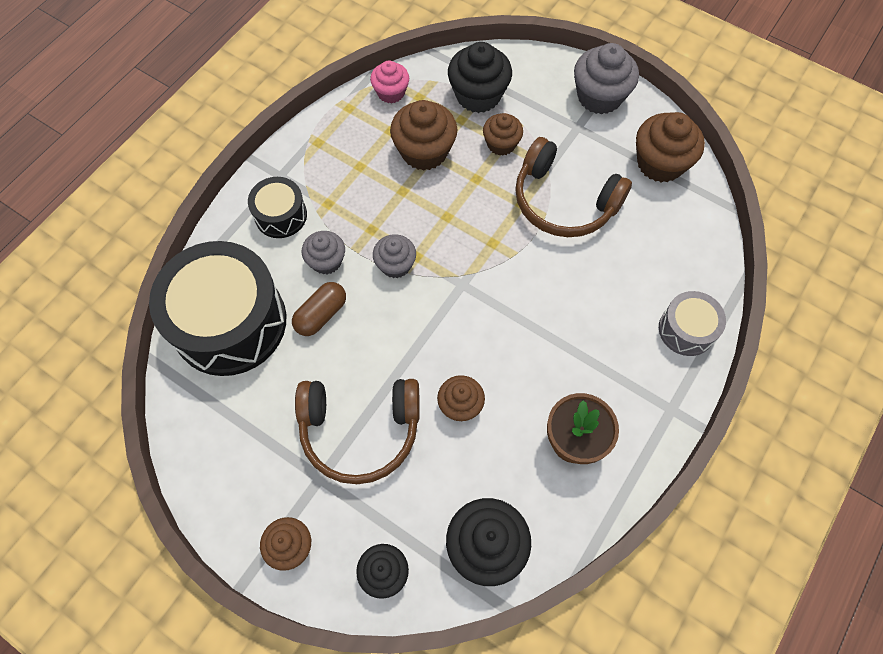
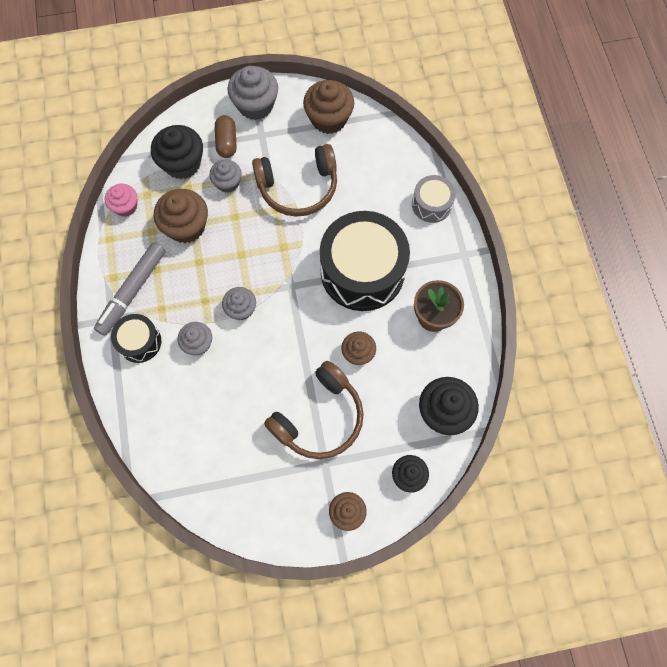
camera: 45 degrees left, 5 degrees up
black drum [149,241,286,376] -> black drum moved to [320,211,410,311]
brown capsule [292,282,346,336] -> brown capsule moved to [215,115,237,158]
brown cupcake [483,113,523,156] -> grey cupcake [209,160,242,193]
none -> grey marker [94,242,166,336]

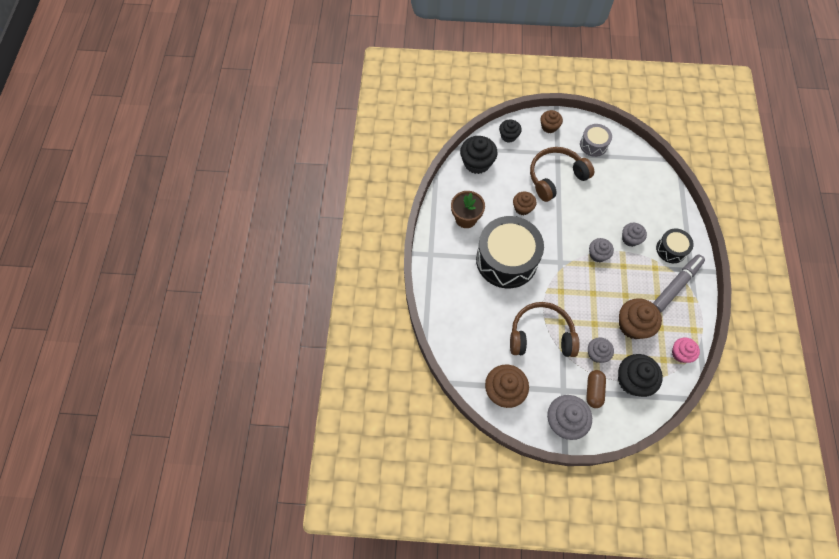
camera: 165 degrees left, 5 degrees down
grey drum [412,175,456,223] -> grey drum moved to [580,124,612,157]

